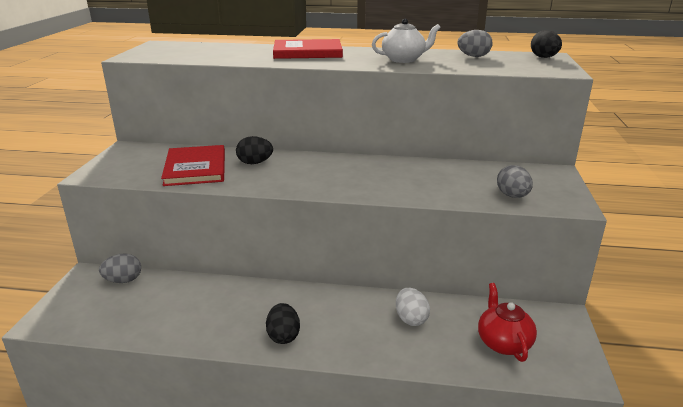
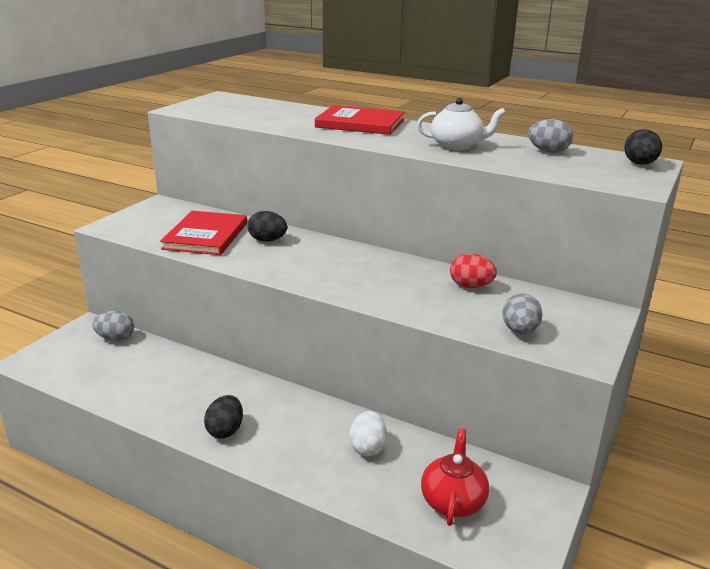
camera: 20 degrees right, 0 degrees up
none -> red egg [450,253,497,288]

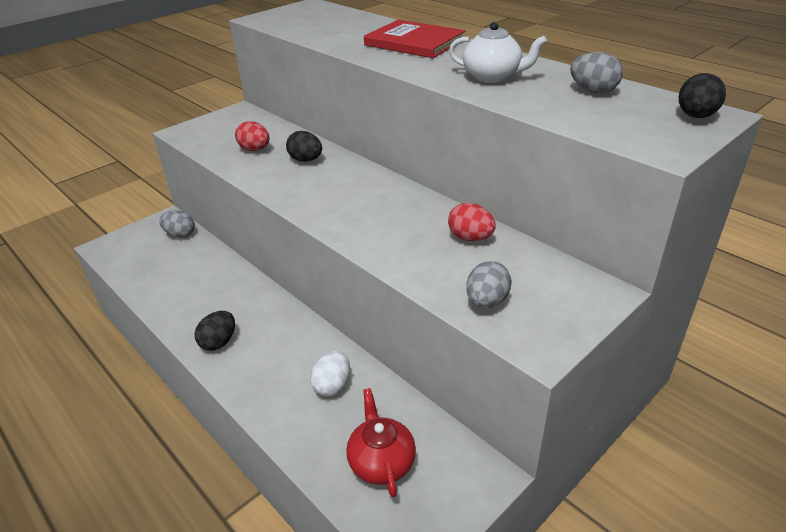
camera: 20 degrees right, 10 degrees up
red book [160,211,247,255] -> red egg [235,121,269,151]
red teapot [421,428,489,526] -> red teapot turned 45 degrees counterclockwise [346,388,416,497]

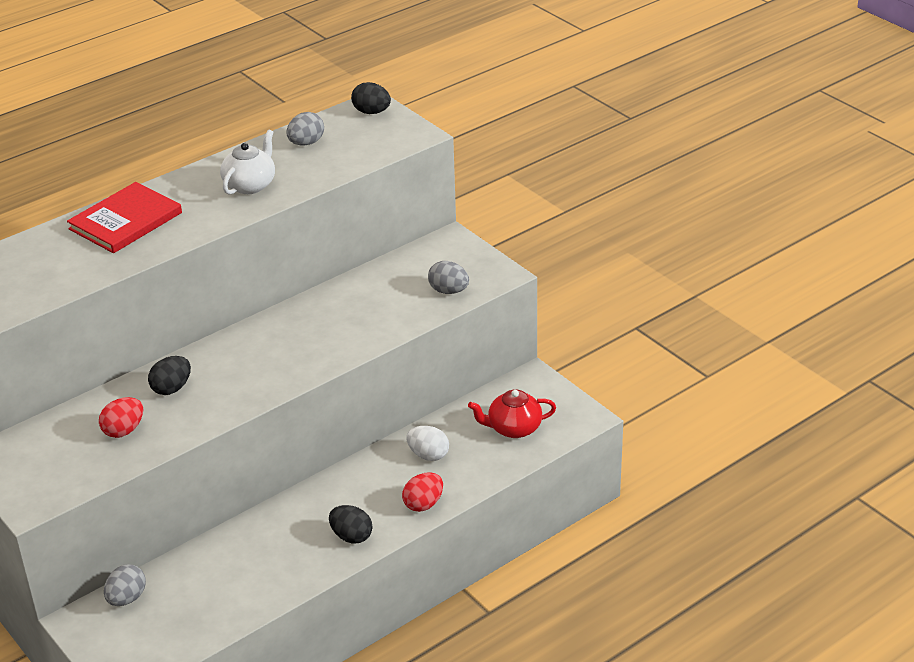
camera: 85 degrees left, 0 degrees up
red egg [448,203,496,241] -> red egg moved to [402,472,443,512]

